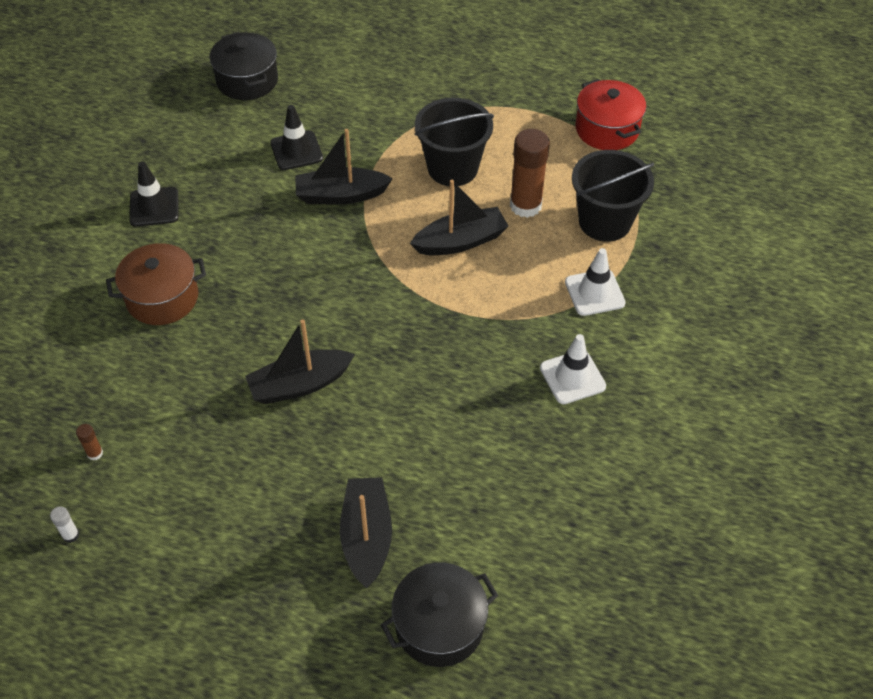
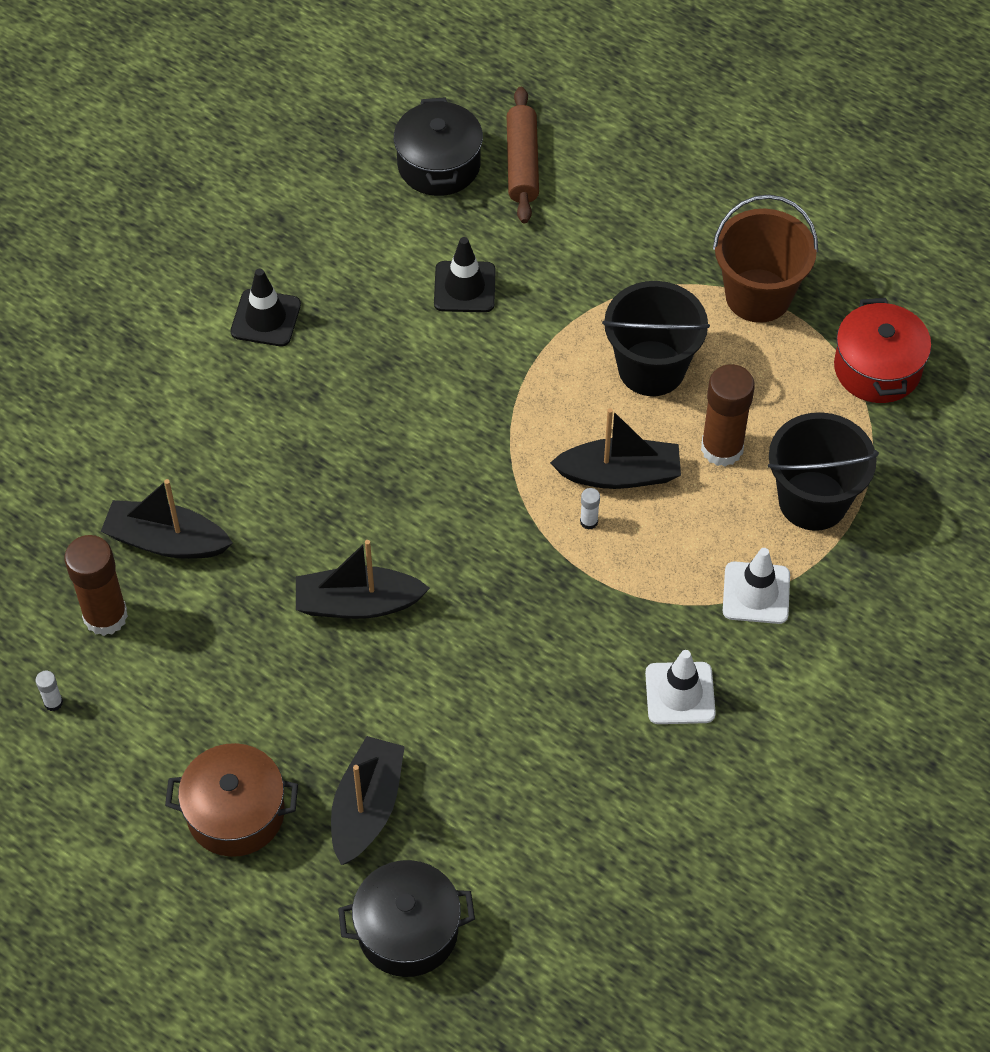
camera: 20 degrees right, 5 degrees up
brown glue stick [76,424,103,461] -> brown glue stick [64,535,128,636], size x2.40
brown pot [106,243,206,325] -> brown pot moved to [165,743,298,857]
black boat [295,129,393,205] -> black boat moved to [101,479,233,559]
none -> brown rolling pin [507,87,539,223]
none -> white glue stick [580,488,600,530]
none -> brown bucket [713,195,818,323]

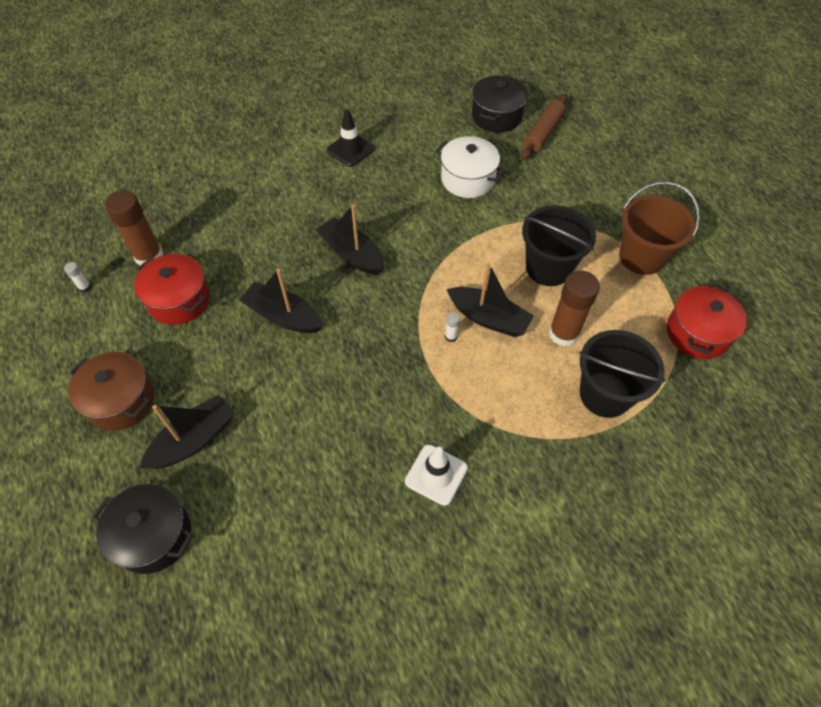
camera: 30 degrees right, 0 degrees up
black boat [101,479,233,559] -> black boat moved to [316,205,383,275]
black traffic cone [434,237,496,312] -> white pot [435,136,506,198]
white traffic cone [723,548,790,624] -> none
none -> red pot [134,254,210,325]

